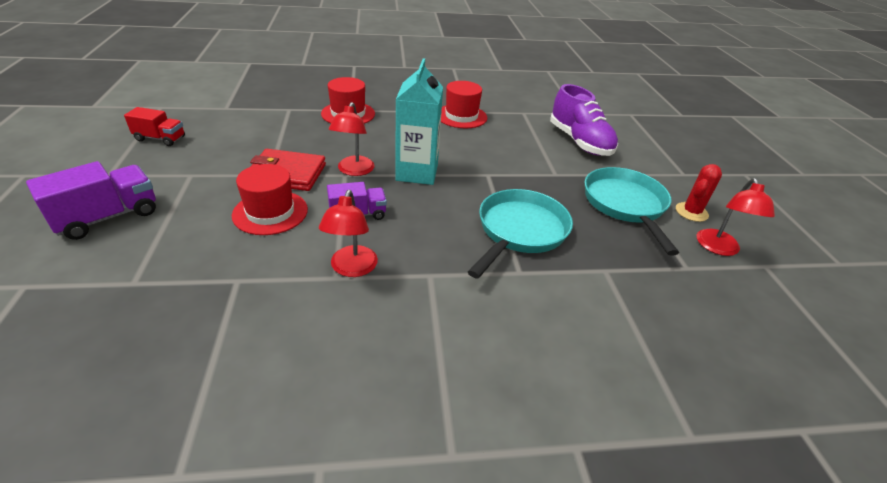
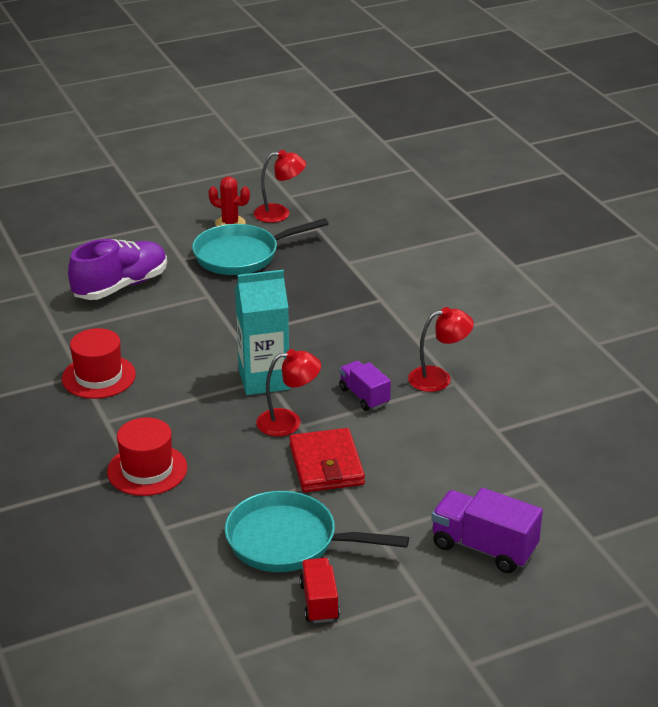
camera: 105 degrees left, 5 degrees down
red hat [232,164,308,235] -> none
turquoise pan [468,189,573,279] -> turquoise pan moved to [225,491,409,572]

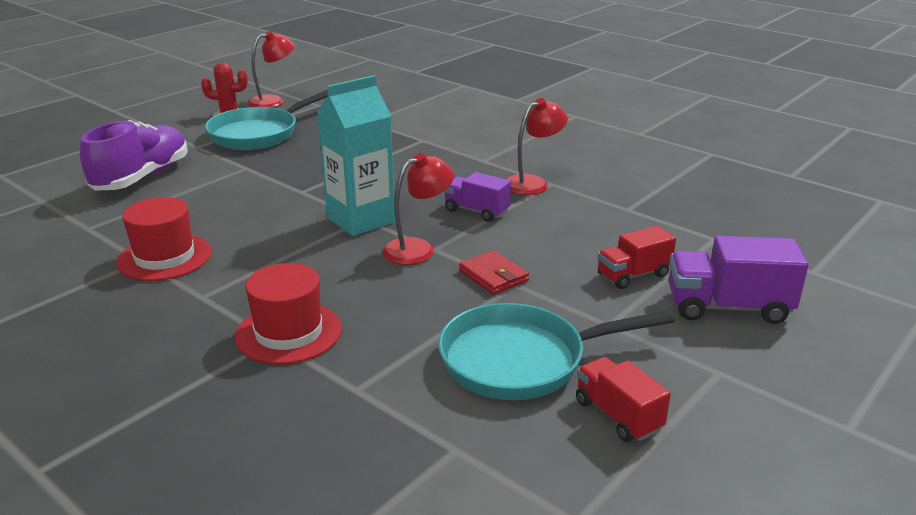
camera: 25 degrees left, 5 degrees down
red wallet [289,428,365,492] -> red wallet [459,250,529,295], size x0.62
none -> red truck [598,226,676,289]

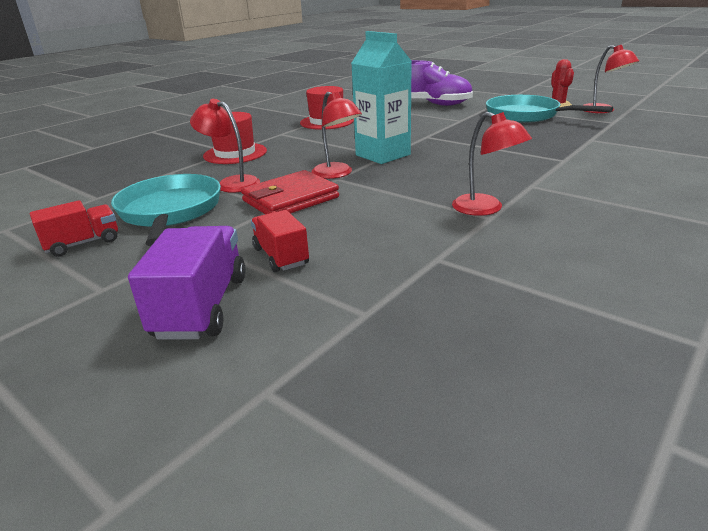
camera: 90 degrees right, 0 degrees up
purple truck [444,172,511,222] -> none
red wallet [459,250,529,295] -> red wallet [241,170,339,214], size x1.61
none -> red lamp [190,99,260,193]

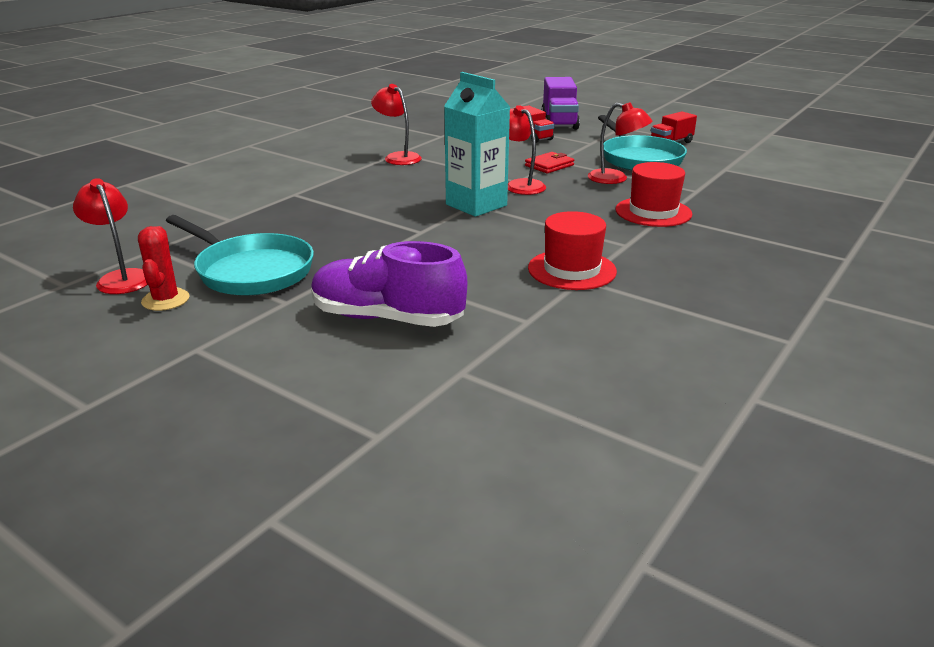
camera: 175 degrees right, 0 degrees up
red wallet [241,170,339,214] -> red wallet [525,152,574,173], size x0.62

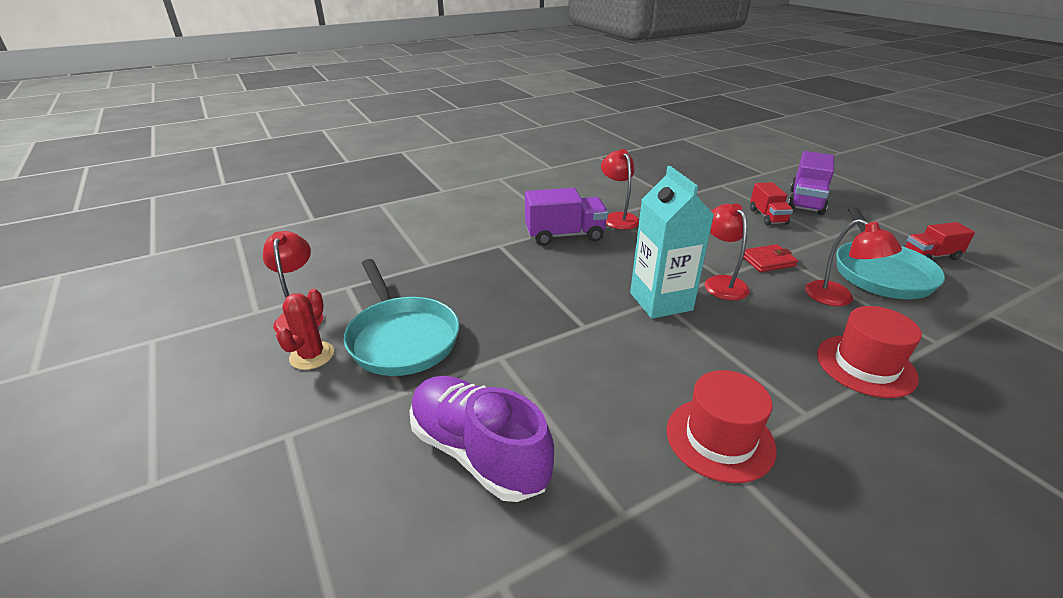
camera: 25 degrees right, 5 degrees up
none -> purple truck [525,188,608,246]

